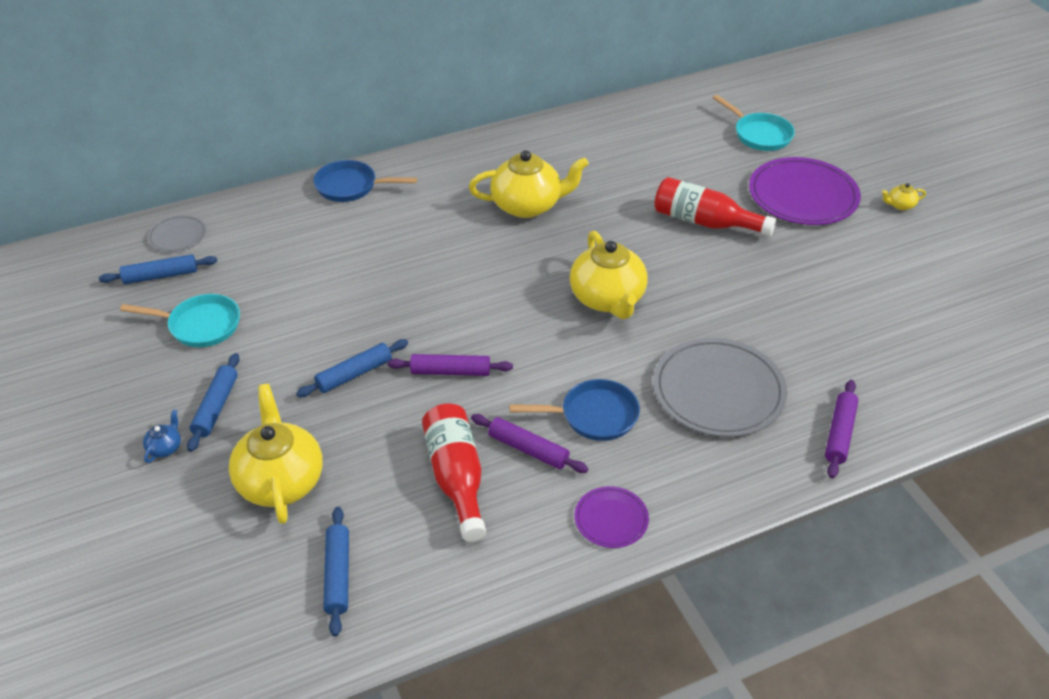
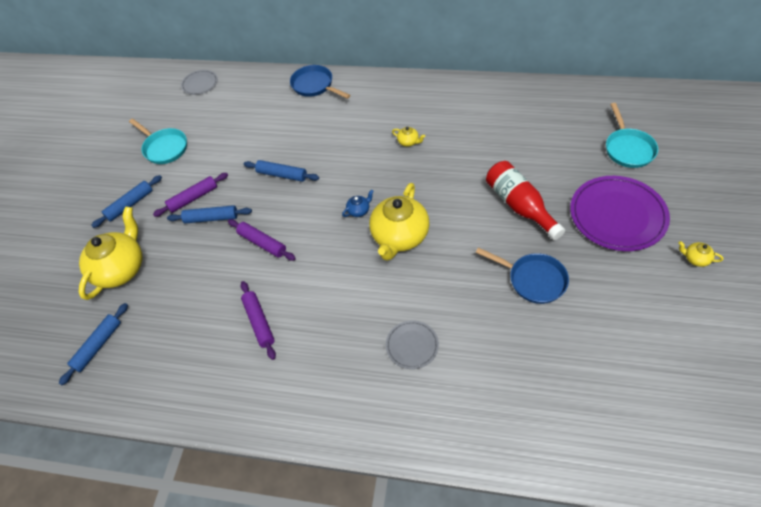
camera: 40 degrees right, 10 degrees up
blue rolling pin [99,254,217,284] -> blue rolling pin moved to [244,160,319,182]
blue teapot [143,409,181,463] -> blue teapot moved to [342,190,374,217]
red bottle [422,403,486,542] -> none
yellow teapot [469,150,589,218] -> yellow teapot [392,127,425,147], size x0.41
blue pan [510,379,640,441] -> blue pan moved to [476,247,569,304]
purple plate [575,486,649,548] -> none
grey plate [653,338,787,437] -> grey plate [386,320,439,369], size x0.50
purple rolling pin [825,380,859,478] -> purple rolling pin moved to [153,173,228,217]

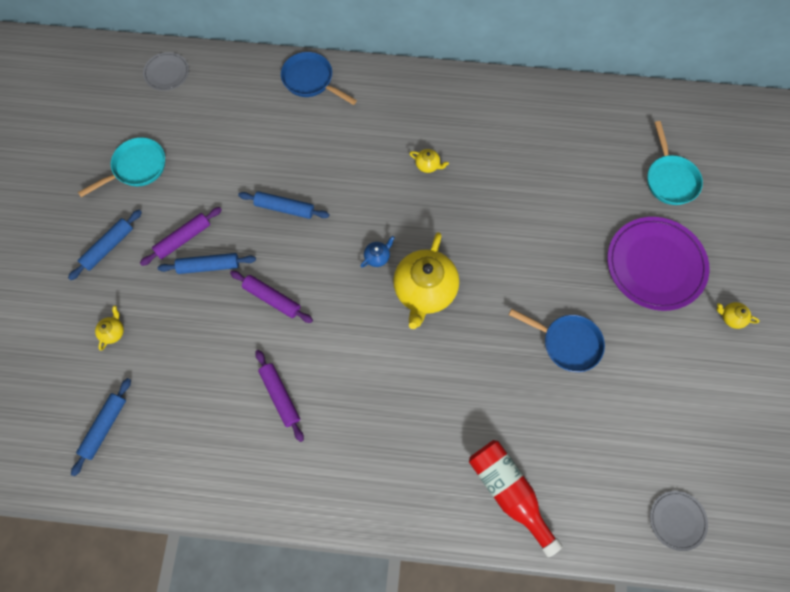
camera: 10 degrees left, 15 degrees up
yellow teapot [79,206,142,300] -> yellow teapot [95,306,124,351], size x0.41
turquoise pan [129,118,187,164] -> turquoise pan turned 75 degrees counterclockwise [78,137,165,197]
grey plate [386,320,439,369] -> grey plate moved to [650,491,708,551]
red bottle [486,161,565,240] -> red bottle moved to [469,440,563,557]

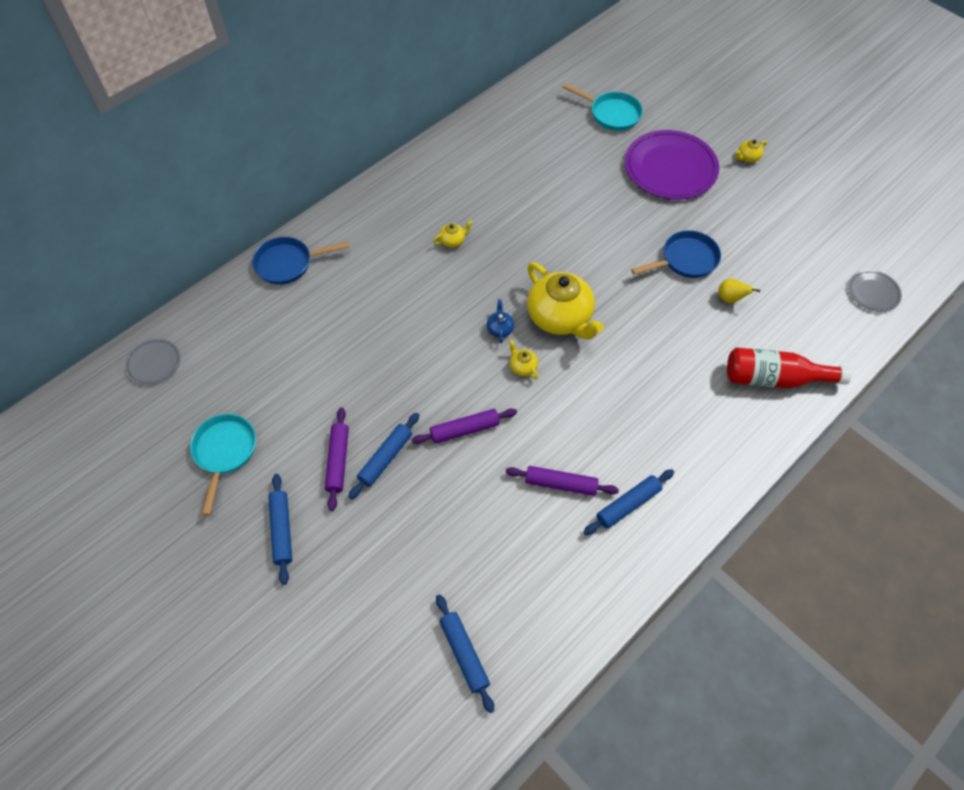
camera: 50 degrees left, 10 degrees down
yellow teapot [95,306,124,351] -> yellow teapot moved to [509,339,538,379]
blue rolling pin [238,191,329,219] -> blue rolling pin moved to [584,469,674,535]
none -> yellow pear [718,279,760,303]

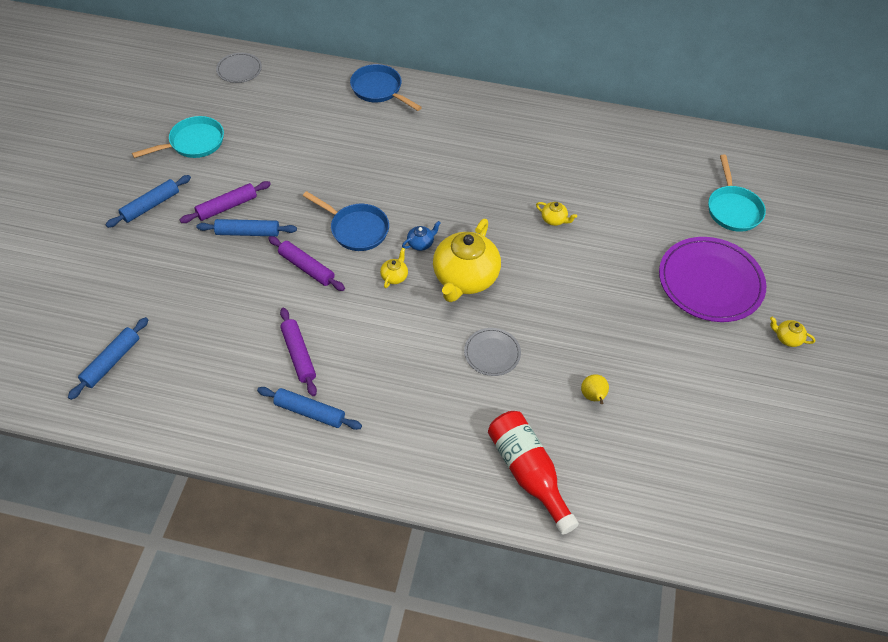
camera: 55 degrees right, 5 degrees down
yellow teapot [433,220,473,247] -> yellow teapot moved to [536,202,577,226]
blue pan [631,230,721,278] -> blue pan moved to [303,191,389,251]
grey plate [848,270,902,312] -> grey plate moved to [464,328,521,376]

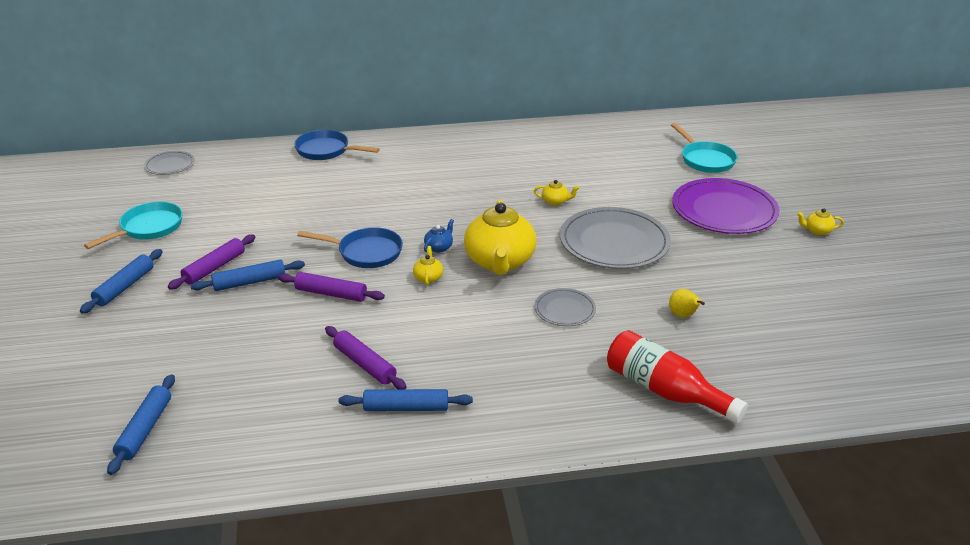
camera: 20 degrees left, 20 degrees down
none -> grey plate [560,207,671,269]

